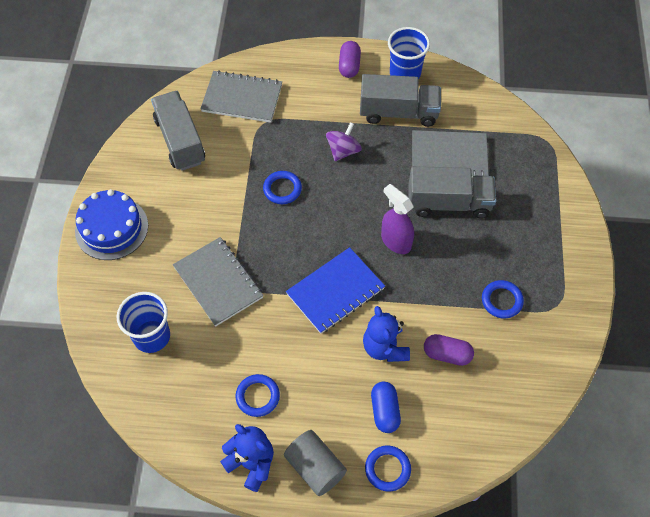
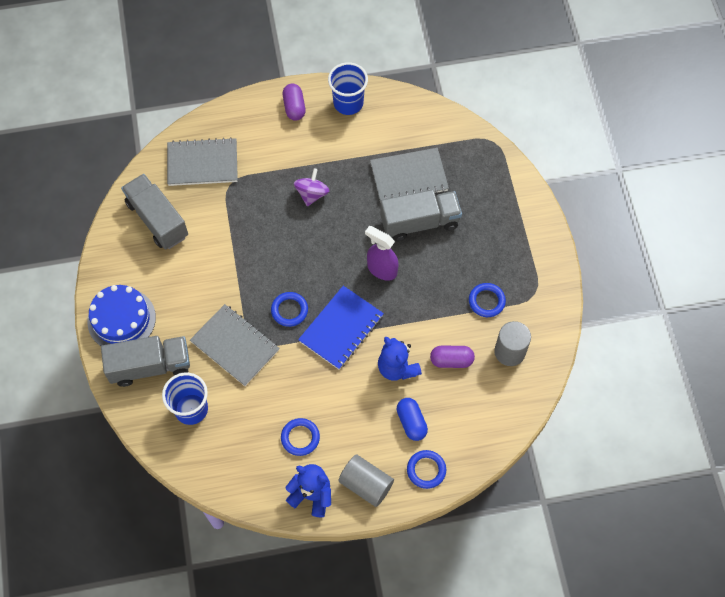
camera: 15 degrees left, 5 degrees up
blue ring [263,171,302,204] -> blue ring moved to [271,292,308,327]
grey truck [360,74,441,127] -> grey truck moved to [101,336,190,387]
none -> grey cylinder [494,321,531,366]

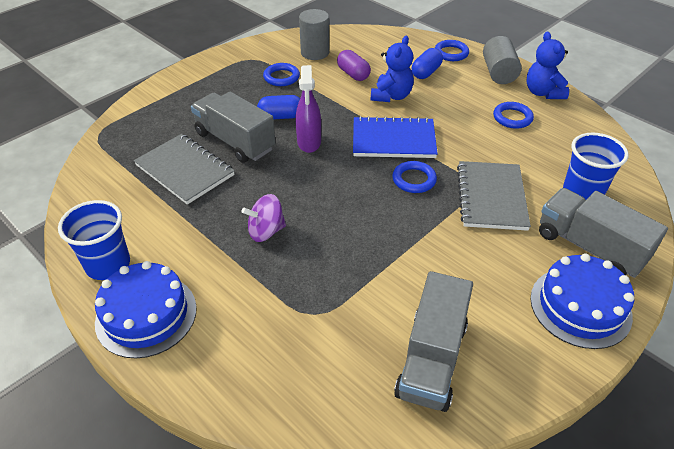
camera: 125 degrees left, 20 degrees down
grey notebook [167,137,238,186] -> none
purple capsule [283,83,306,121] -> blue cake [95,261,197,358]
none -> blue capsule [257,95,300,119]

